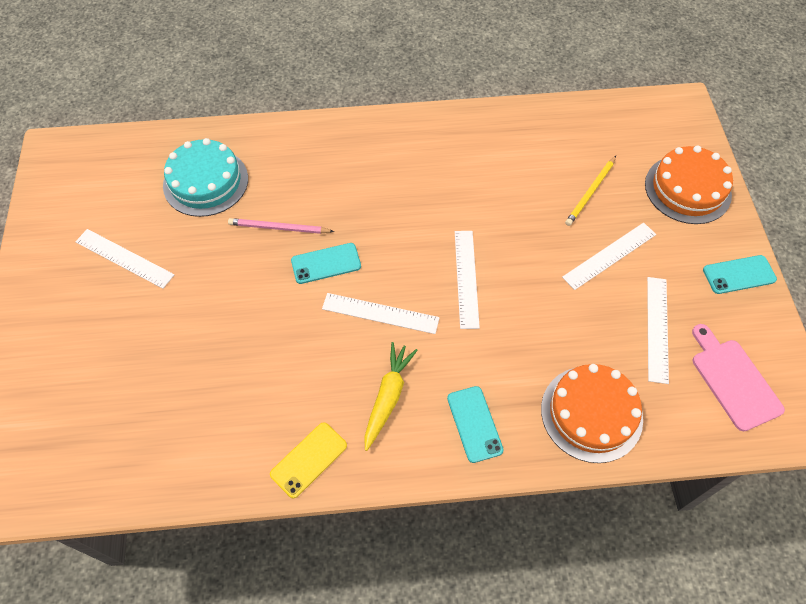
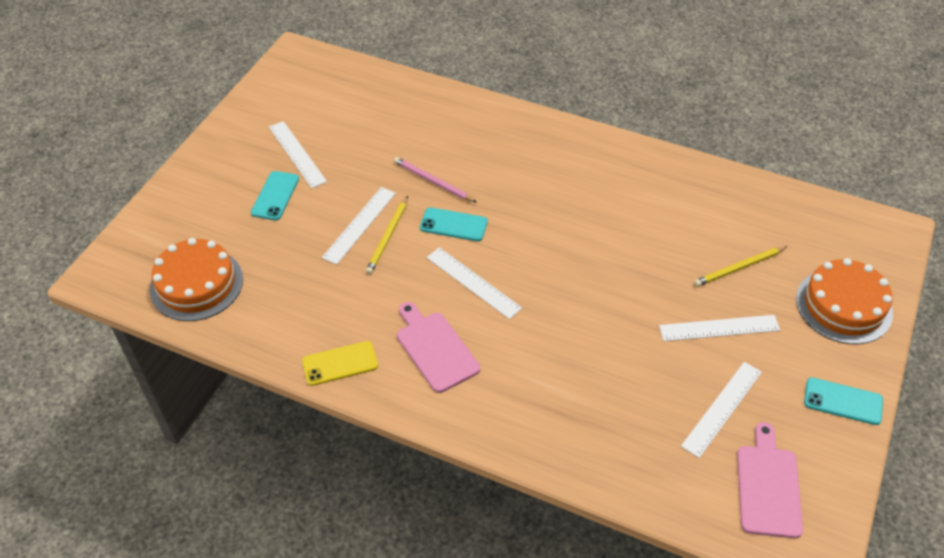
camera: 30 degrees right, 10 degrees down
turquoise cake [163,138,248,217] -> none
yellow carrot [364,342,418,451] -> pink cutting board [397,302,480,393]
turquoise phone [447,386,504,463] -> turquoise phone moved to [251,171,299,220]
white ruler [455,231,480,329] -> white ruler moved to [322,187,396,265]
orange cake [541,364,643,463] -> orange cake moved to [150,238,243,321]
none -> yellow pencil [366,196,408,274]

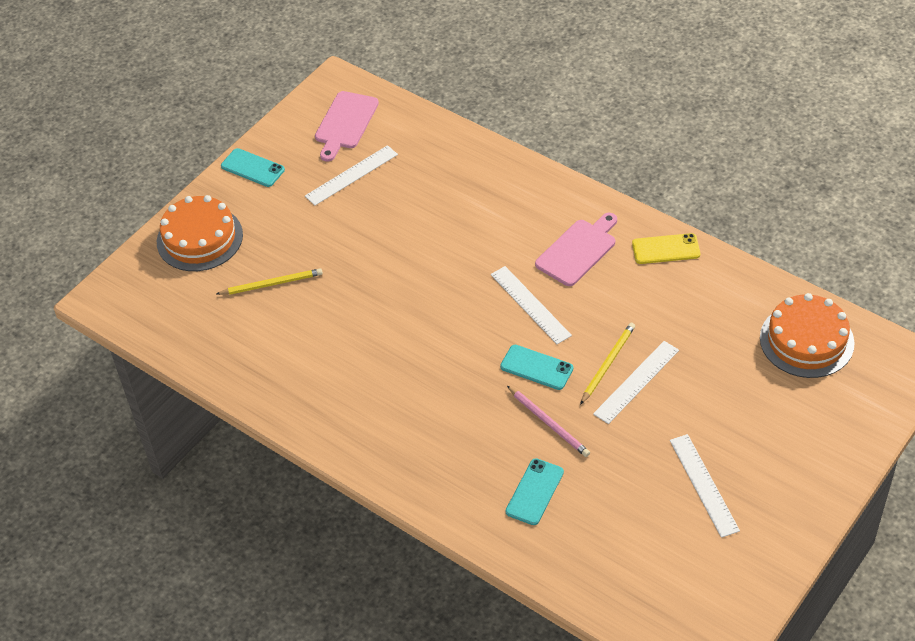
camera: 165 degrees left, 0 degrees up
turquoise phone [251,171,299,220] -> turquoise phone moved to [506,458,564,525]
pink cutting board [397,302,480,393] -> pink cutting board turned 120 degrees counterclockwise [535,213,617,286]
white ruler [659,315,780,341] -> none

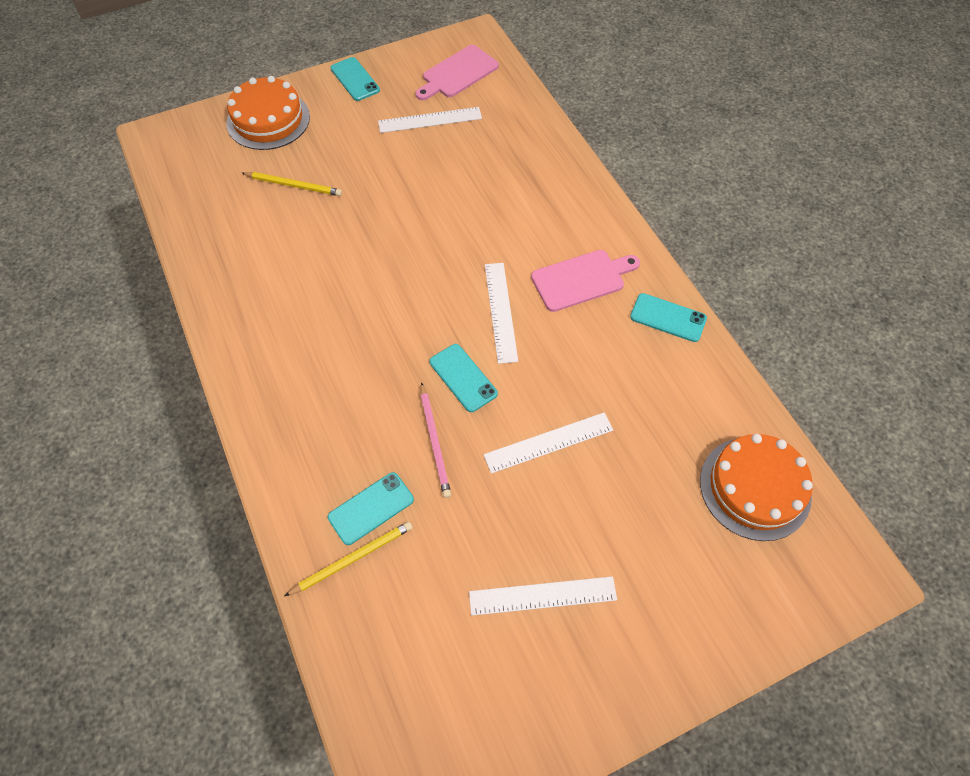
camera: 25 degrees right, 10 degrees up
yellow pencil [580,323,635,405] -> yellow pencil moved to [285,522,413,596]
yellow phone [632,233,700,264] -> turquoise phone [630,293,707,342]
white ruler [670,434,740,538] -> white ruler turned 75 degrees clockwise [469,576,617,616]

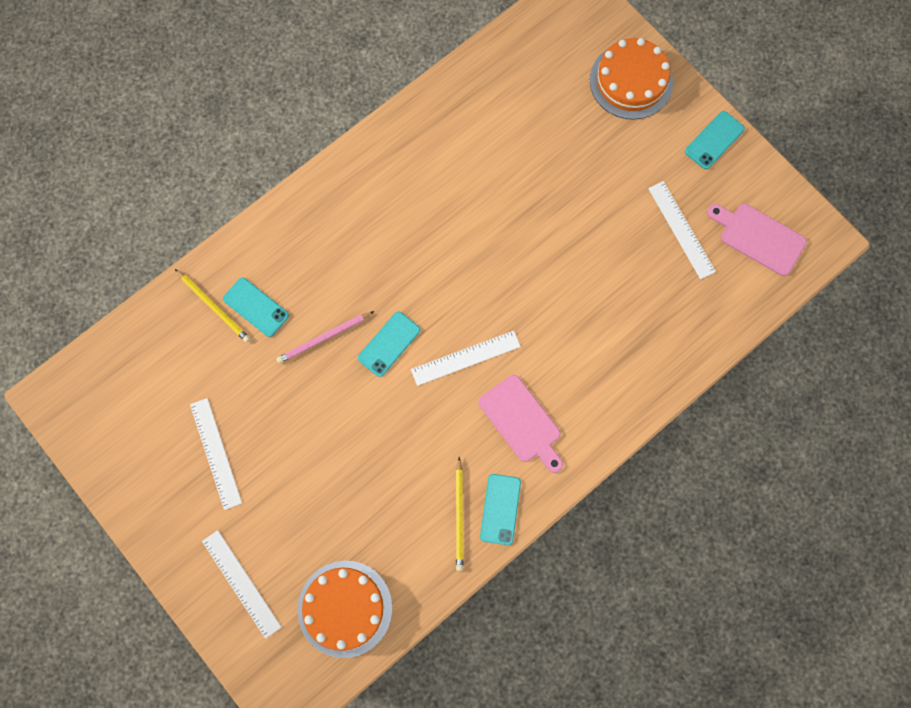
camera: 75 degrees right, 15 degrees up
yellow pencil [242,172,342,196] -> yellow pencil moved to [456,457,463,571]
white ruler [483,412,613,474] -> white ruler moved to [202,530,281,639]

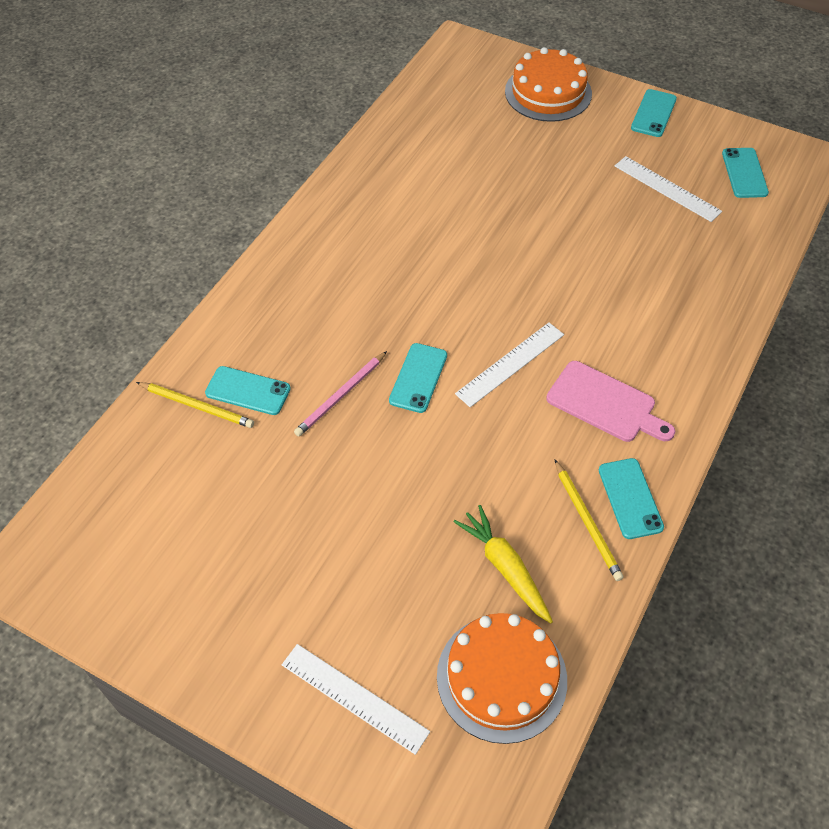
camera: 20 degrees left, 20 degrees down
white ruler [190,398,242,510] -> none
pink cutting board [707,204,807,276] -> turquoise phone [722,148,769,198]
none -> yellow carrot [454,505,553,624]

